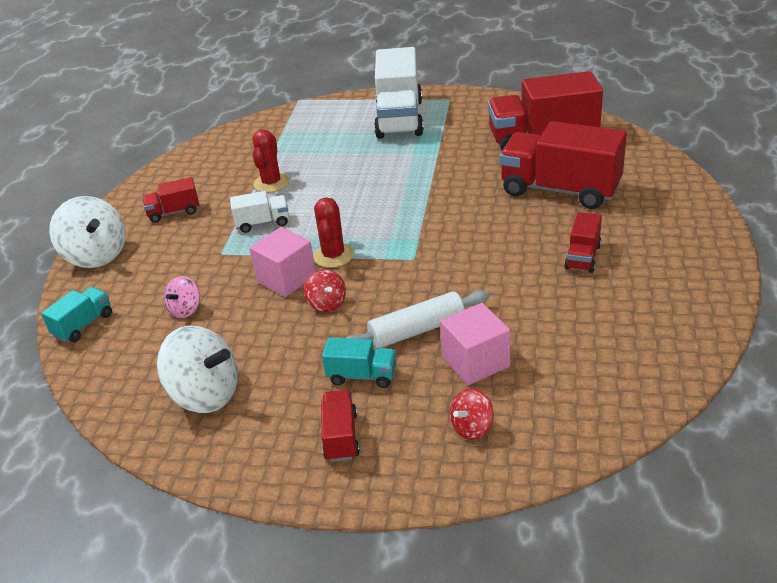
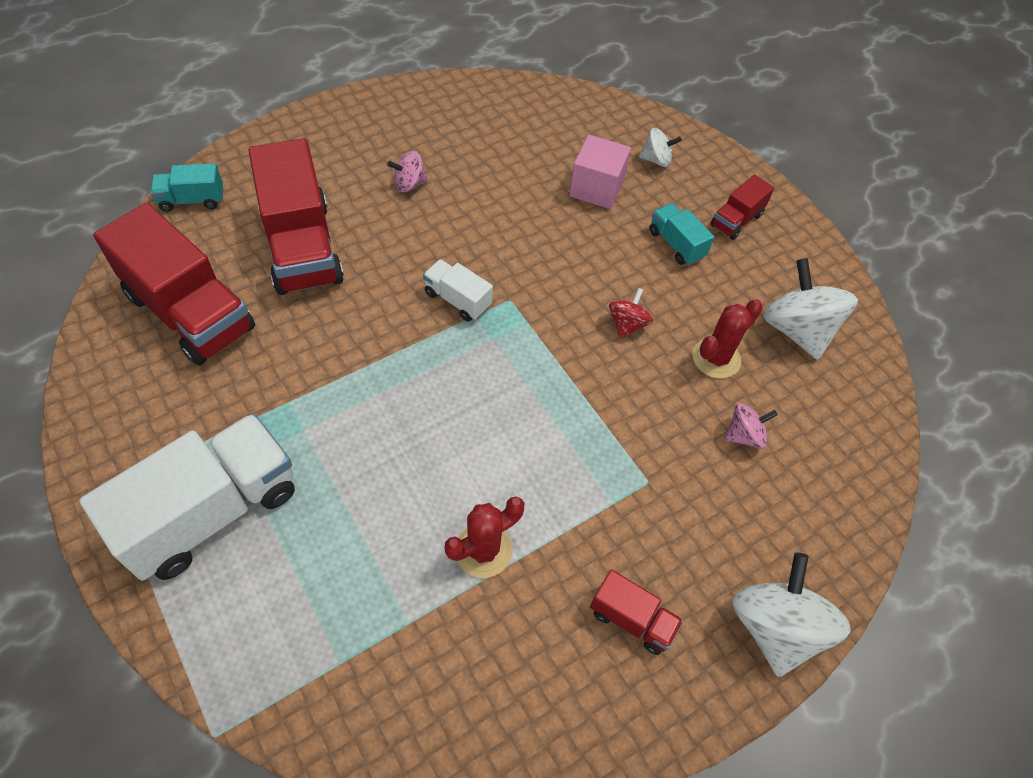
camera: 140 degrees left, 20 degrees up
turquoise truck [41,287,112,342] -> turquoise truck moved to [150,163,223,212]
white truck [230,191,289,233] -> white truck moved to [423,259,493,322]
pink cube [249,227,316,297] -> none
red cactus [313,197,354,268] -> red cactus moved to [692,299,763,378]
white rolling pin [346,290,489,348] -> none
red spinning top [450,388,494,440] -> white spinning top [639,128,682,167]
red truck [564,212,602,273] -> pink spinning top [388,151,428,192]

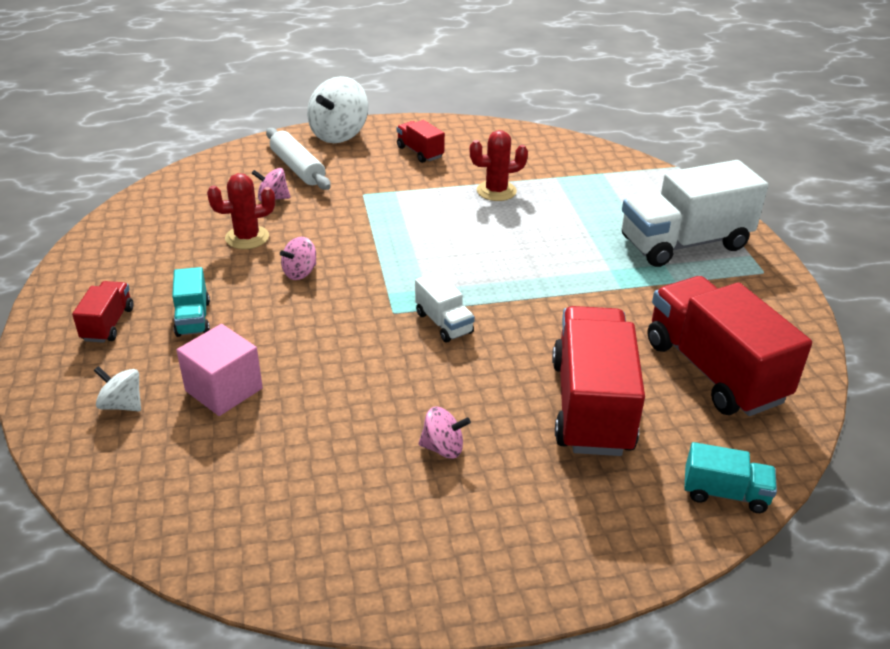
camera: 155 degrees left, 20 degrees down
red spinning top [609,288,653,339] -> pink spinning top [280,237,316,280]
red truck [710,175,774,240] -> red truck turned 60 degrees counterclockwise [72,281,133,343]
white spinning top [763,258,858,360] -> none
none -> white rolling pin [266,128,331,190]

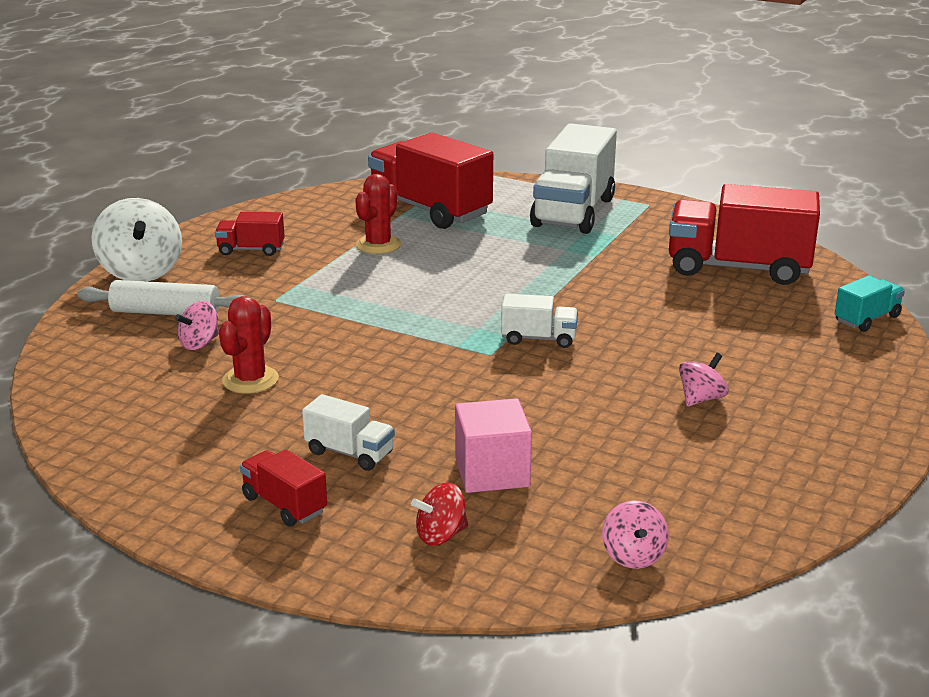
camera: 50 degrees left, 10 degrees down
white spinning top [94,366,141,411] -> red spinning top [411,483,468,546]
turquoise truck [172,267,210,337] -> white truck [302,394,395,471]
pink spinning top [280,237,316,280] -> pink spinning top moved to [602,500,669,569]
red truck [552,306,645,456] -> red truck moved to [368,132,493,229]

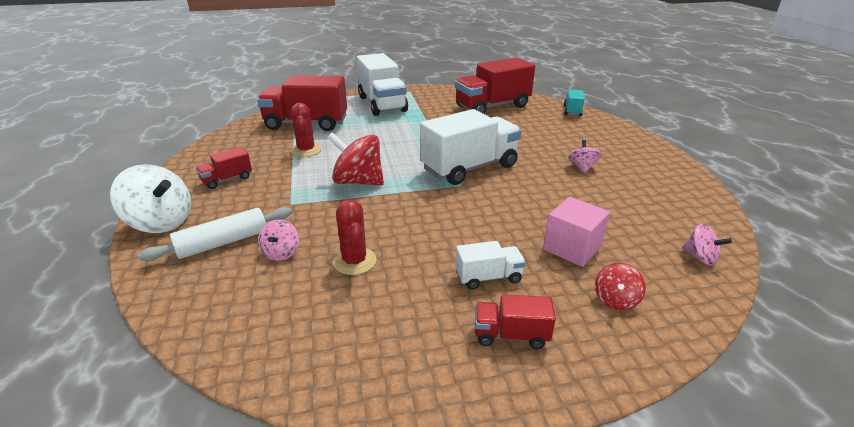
camera: 40 degrees left, 5 degrees up
white truck [501,294,578,348] -> white truck [420,109,521,185], size x2.10
none -> red spinning top [327,132,384,186]

